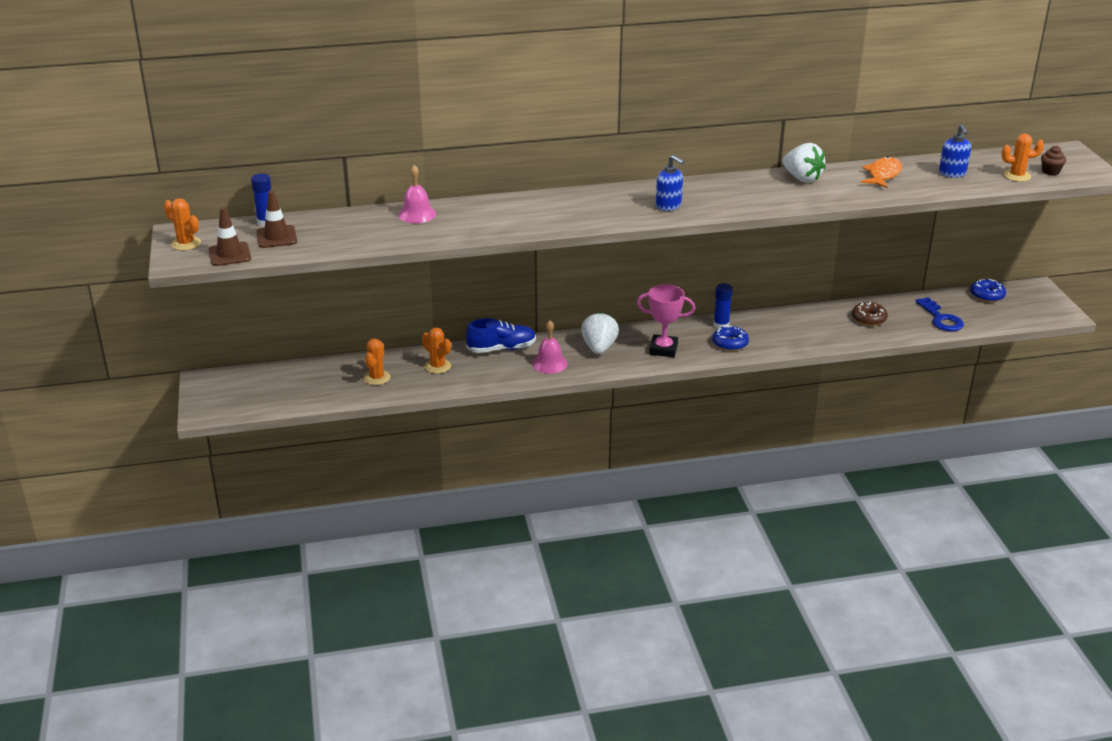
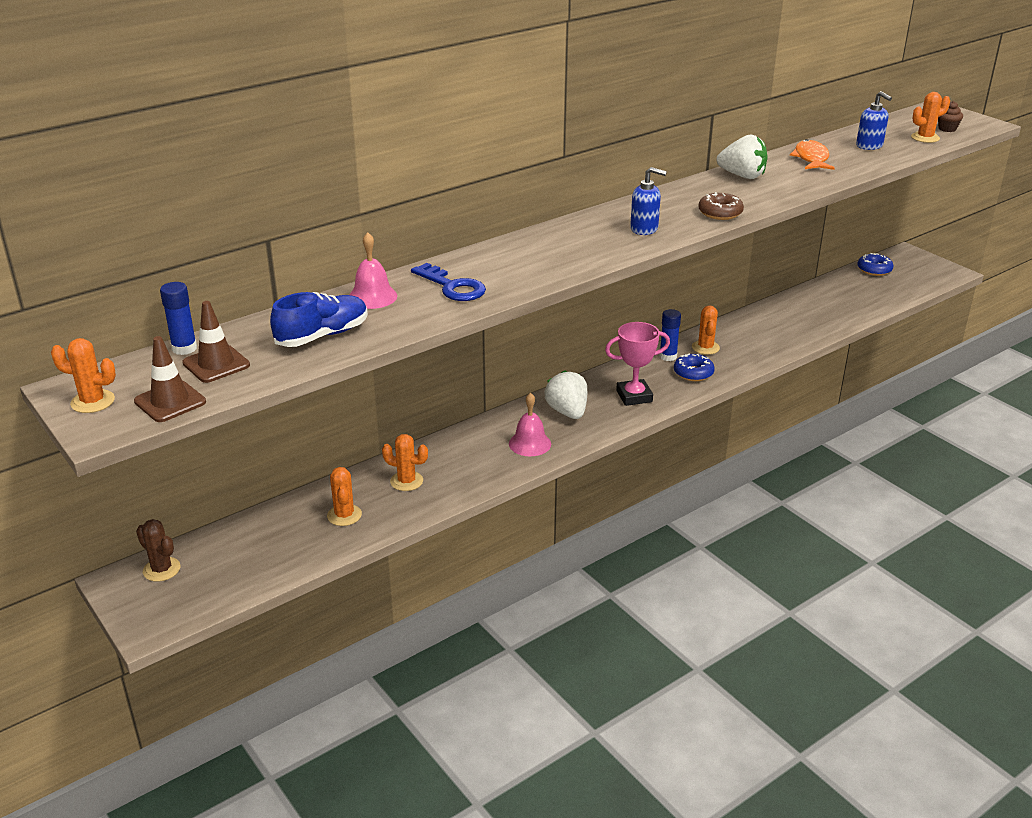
camera: 25 degrees left, 0 degrees up
blue shoe [466,318,536,353] -> blue shoe moved to [270,292,368,347]
brown donut [852,302,888,326] -> brown donut moved to [698,192,744,220]
blue key [915,297,964,331] -> blue key moved to [411,263,486,301]
none -> brown cactus [136,519,180,582]
none -> orange cactus [692,305,720,355]

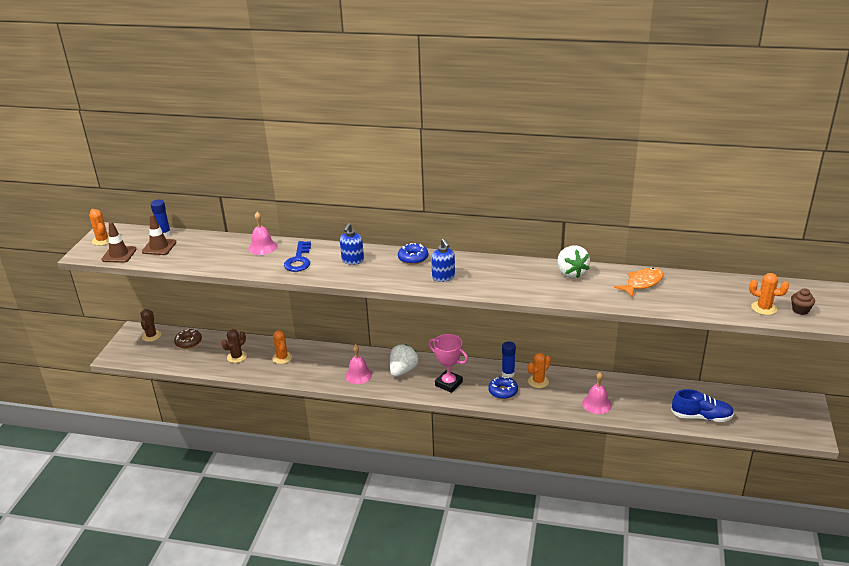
camera: 50 degrees right, 0 degrees up
blue shoe [270,292,368,347] -> blue shoe moved to [671,389,734,422]
orange cactus [327,467,362,526] -> brown cactus [221,329,247,363]
brown donut [698,192,744,220] -> brown donut moved to [174,329,202,349]
blue soap dispenser [856,91,892,150] -> blue soap dispenser moved to [340,223,364,265]
blue donut [857,253,894,276] -> blue donut moved to [398,243,428,265]
none -> pink bell [582,372,612,414]

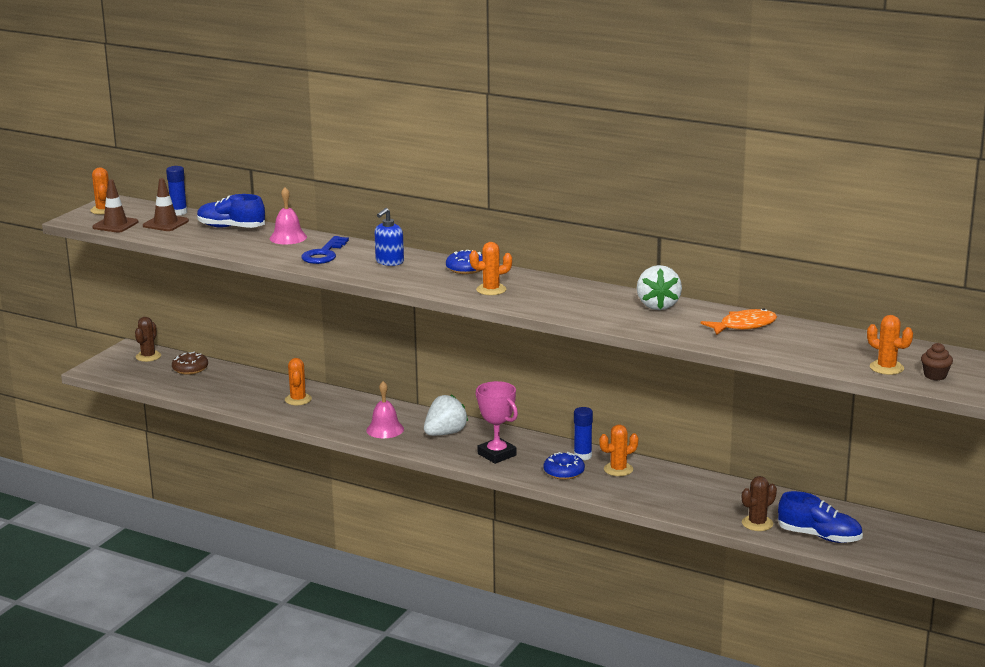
camera: 15 degrees right, 10 degrees down
brown cactus [221,329,247,363] -> brown cactus moved to [742,476,777,531]
blue soap dispenser [431,239,455,282] -> orange cactus [469,242,512,295]
pink bell [582,372,612,414] -> none
none -> blue shoe [197,194,265,228]

